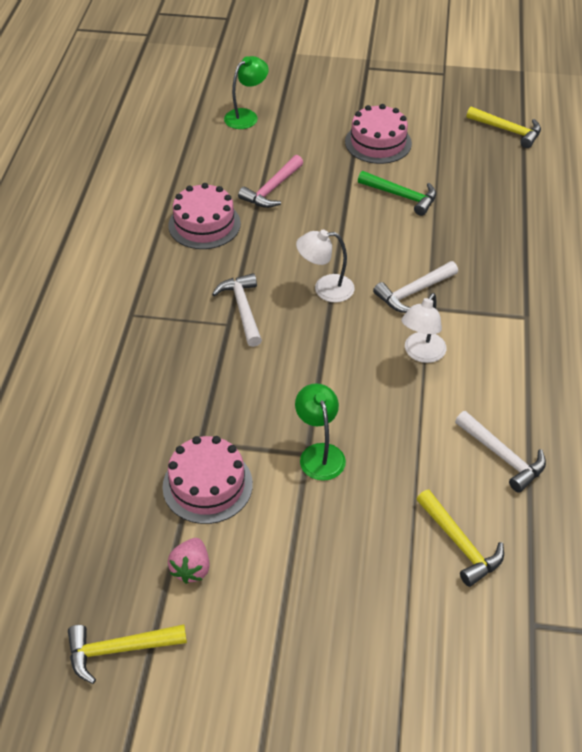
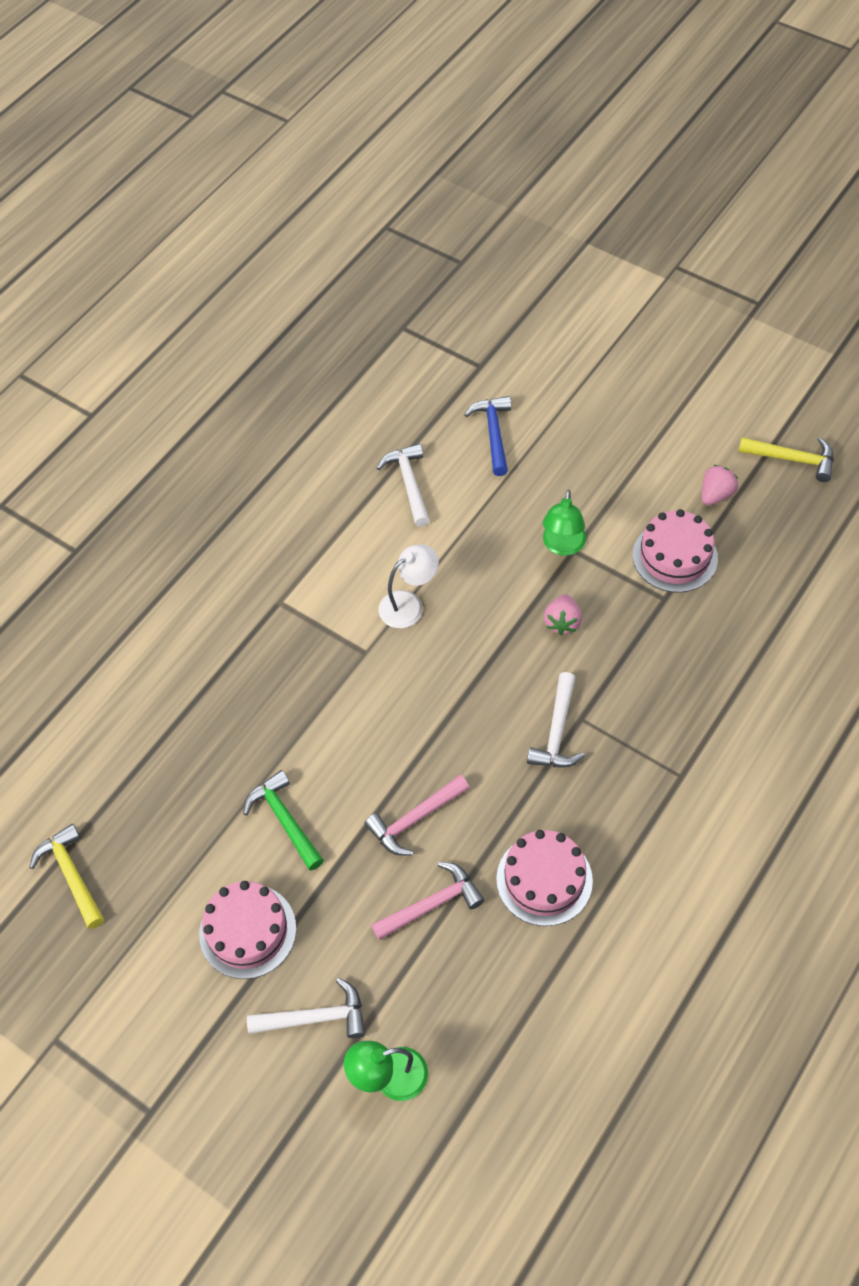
camera: 150 degrees left, 10 degrees up
white lamp [296,230,355,302] -> none
white hammer [373,261,458,313] -> white hammer moved to [247,978,366,1038]
yellow hammer [417,490,504,587] -> blue hammer [464,396,511,476]
none -> pink hammer [364,775,469,856]
none -> pink strawberry [544,594,582,635]

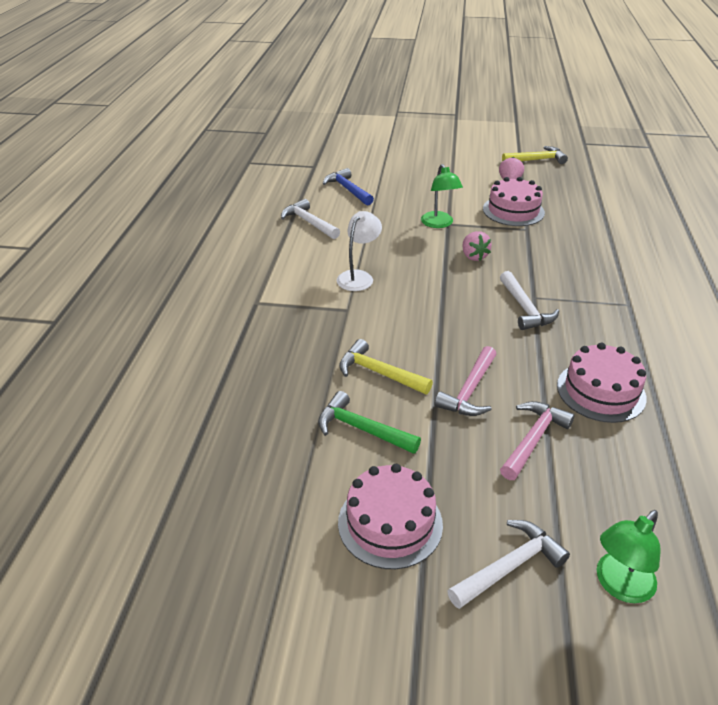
camera: 30 degrees left, 20 degrees down
yellow hammer [29,824,104,929] -> yellow hammer moved to [339,339,433,394]

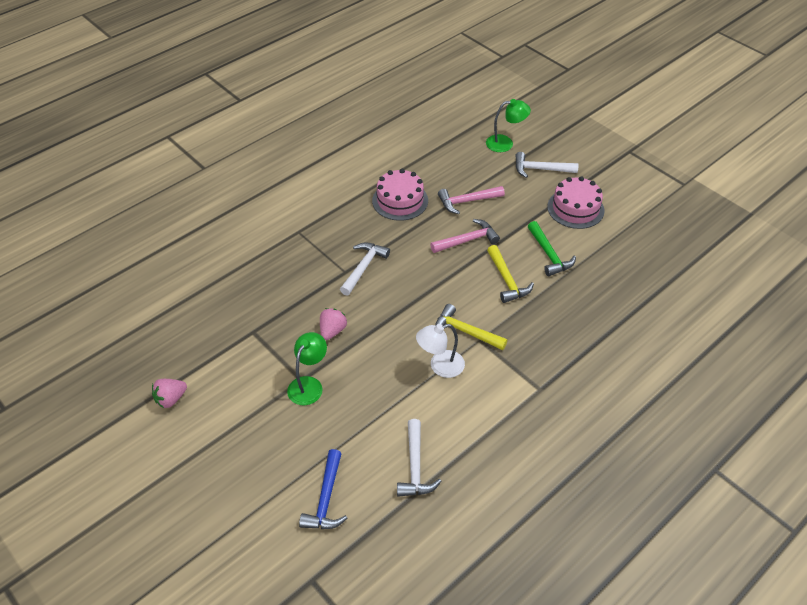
camera: 140 degrees left, 10 degrees up
pink cake [483,177,545,226] -> none
yellow hammer [502,146,568,164] -> yellow hammer moved to [435,304,507,350]

